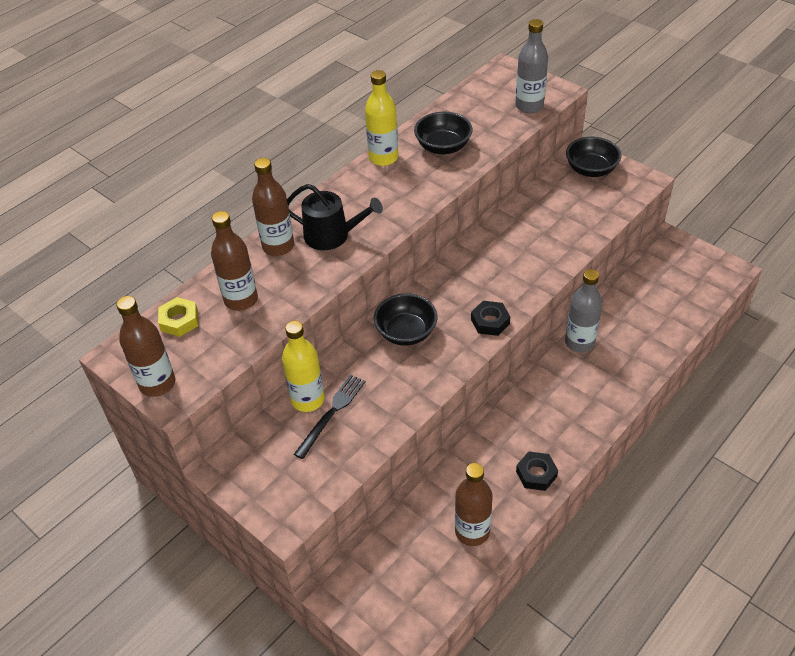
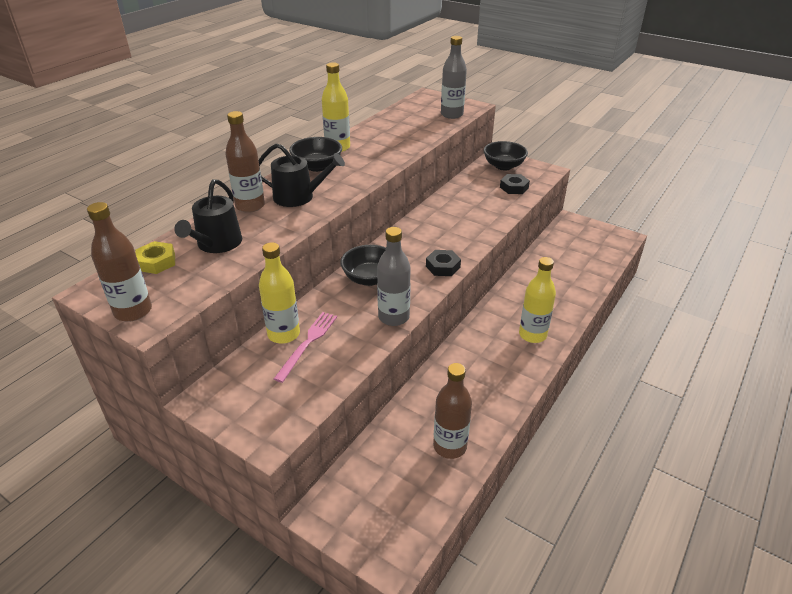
camera: 10 degrees left, 10 degrees down
brown bottle [211,211,258,311] -> black watering can [174,179,242,253]
black fork [294,374,366,459] -> pink fork [274,312,337,383]
black bowl [414,112,473,155] -> black bowl moved to [289,137,342,172]
black nut [516,452,558,491] -> black nut moved to [500,174,530,194]
grey bottle [565,269,603,353] -> grey bottle moved to [377,227,411,326]
none -> yellow bottle [519,257,556,343]

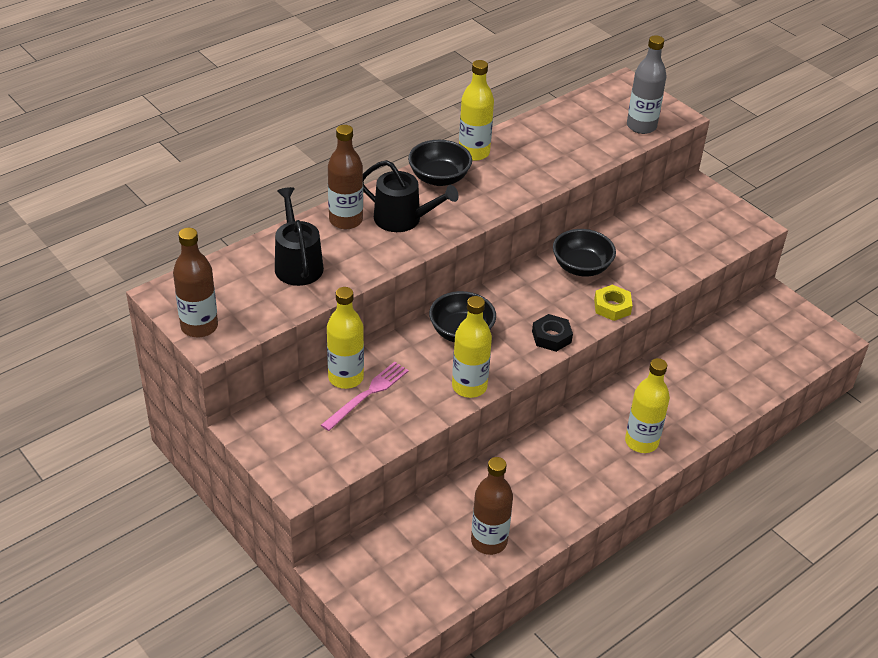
camera: 15 degrees right, 5 degrees up
yellow nut [135,241,175,274] -> yellow nut moved to [594,285,633,321]
black watering can [174,179,242,253] -> black watering can turned 135 degrees clockwise [275,187,324,286]
grey bottle [377,227,411,326] -> yellow bottle [452,296,492,398]
black bowl [484,141,528,170] -> black bowl moved to [553,229,616,276]
black nut [500,174,530,194] -> none

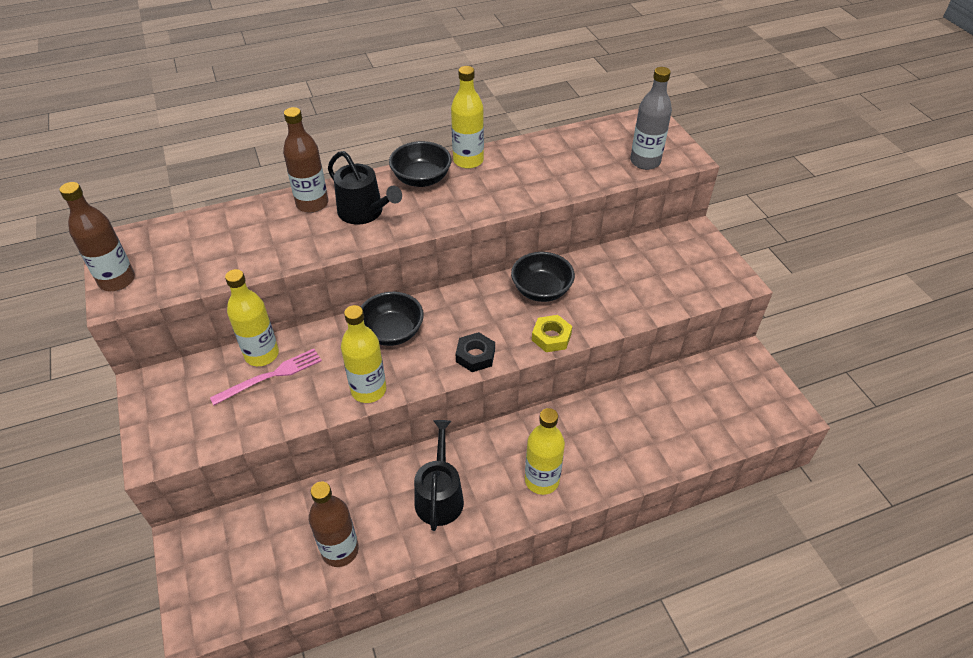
camera: 20 degrees right, 5 degrees up
black watering can [275,187,324,286] -> black watering can moved to [414,420,464,531]

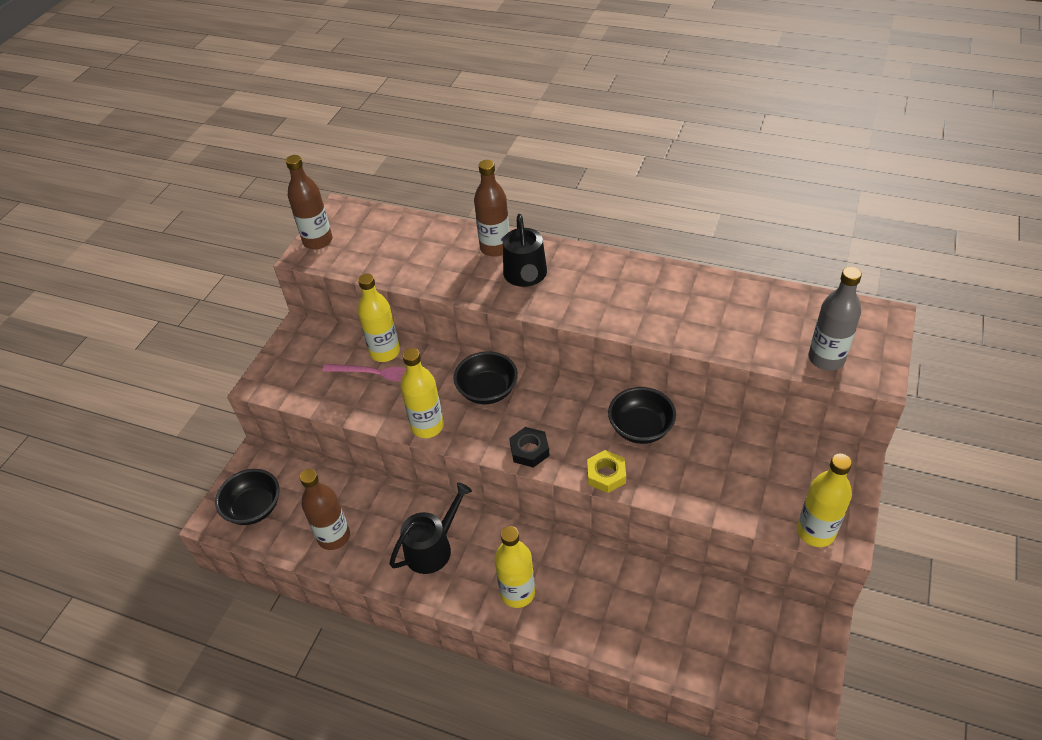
camera: 45 degrees right, 0 degrees up
black bowl [389,141,452,187] -> black bowl moved to [215,469,280,525]
yellow bottle [451,66,484,169] -> yellow bottle moved to [797,454,852,547]

